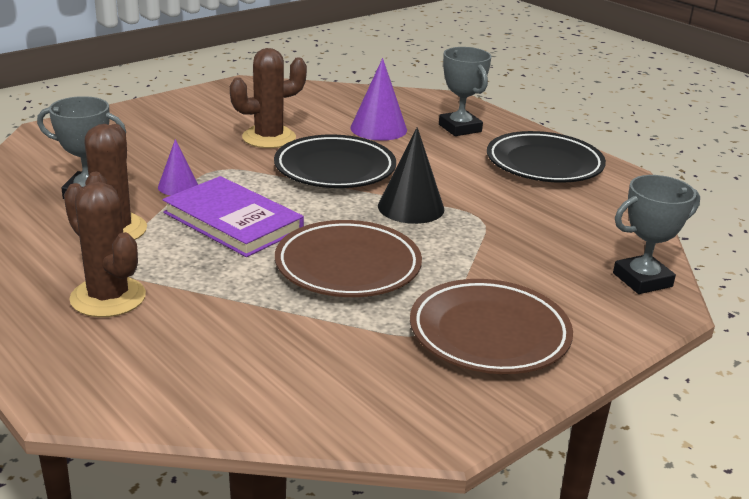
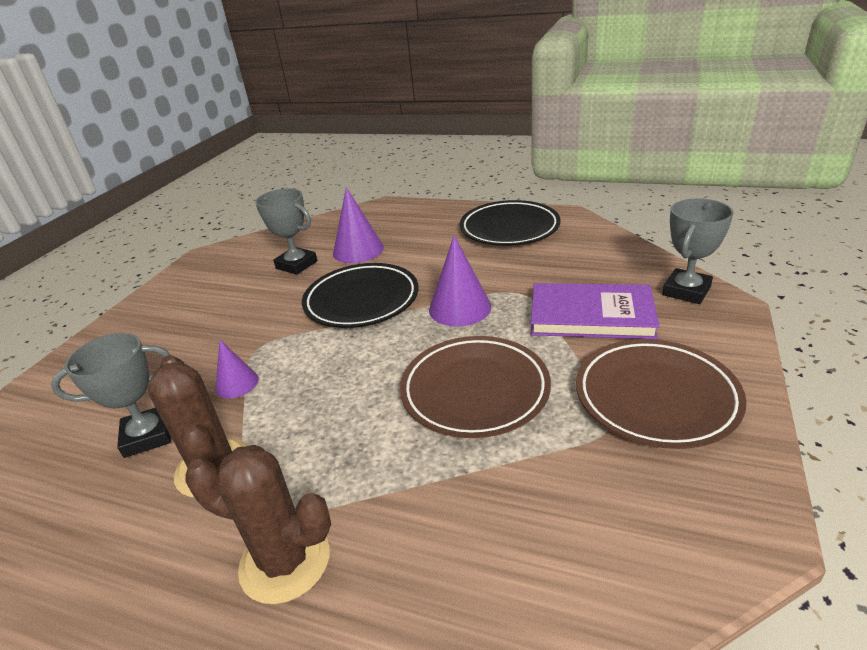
camera: 25 degrees left, 5 degrees up
purple book [163,176,304,257] -> purple book moved to [531,283,660,339]
brown cactus [230,48,307,148] -> none
black cone [378,127,445,224] -> purple cone [429,235,491,326]
grey trophy [439,47,491,136] -> grey trophy moved to [255,188,317,275]

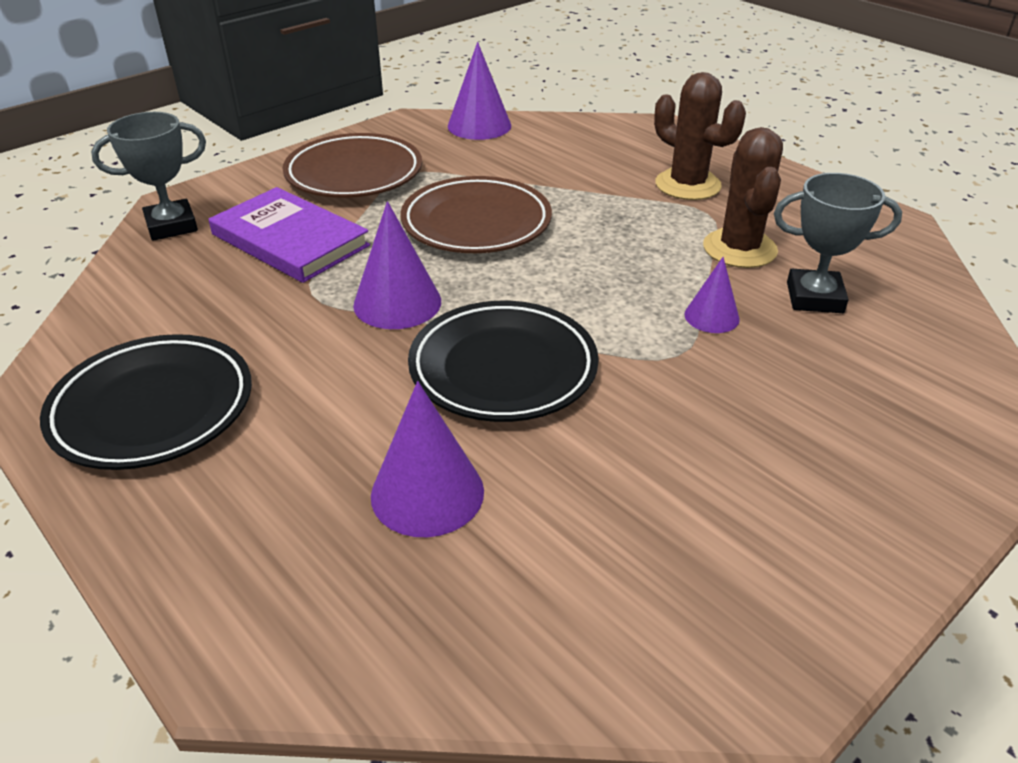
camera: 155 degrees left, 5 degrees up
grey trophy [255,188,317,275] -> none
none -> purple cone [448,42,511,140]

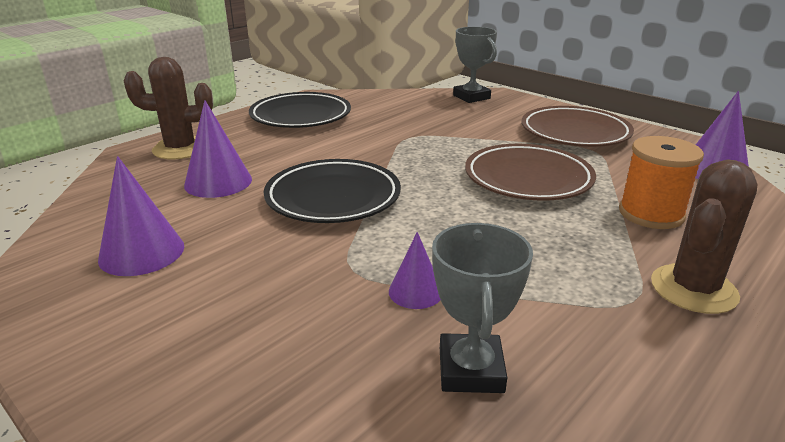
camera: 85 degrees right, 10 degrees down
purple book [209,187,370,283] -> none
purple cone [353,201,441,329] -> purple cone moved to [98,156,184,276]
brown cactus [703,127,783,268] -> brown cactus moved to [124,57,213,159]
none -> orange spool [619,136,704,229]

